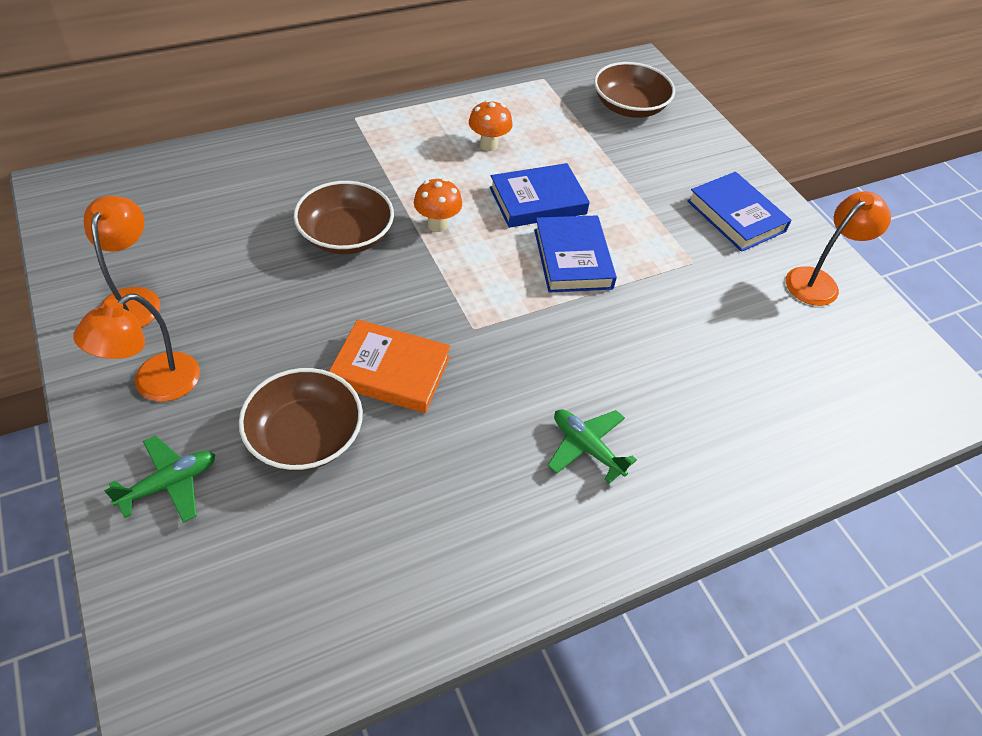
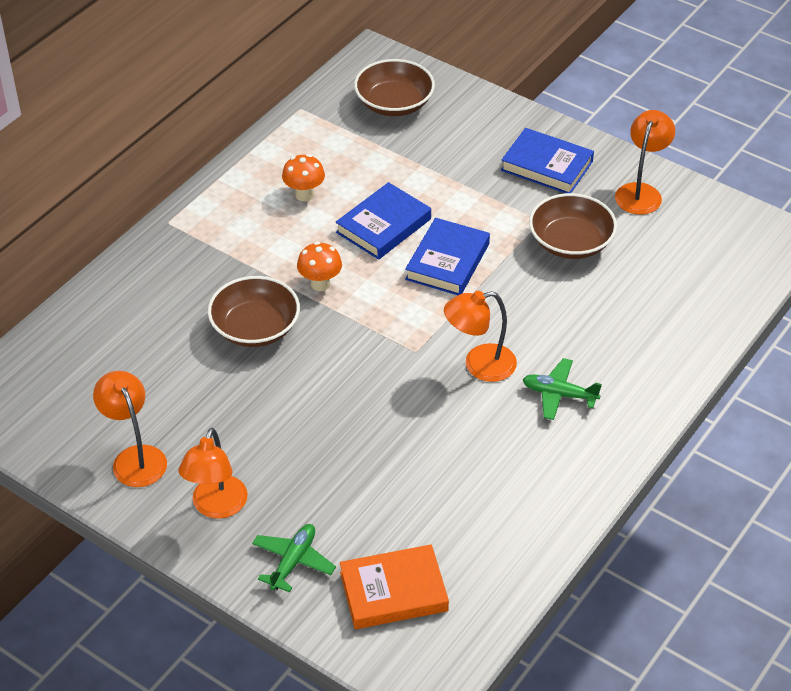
camera: 25 degrees left, 5 degrees down
brown bowl [239,368,363,471] -> brown bowl moved to [529,193,617,259]
orange book [329,319,451,413] -> orange book moved to [340,544,449,629]
blue book [534,215,617,293] -> blue book turned 60 degrees clockwise [405,218,490,295]
none -> orange lamp [444,291,517,382]

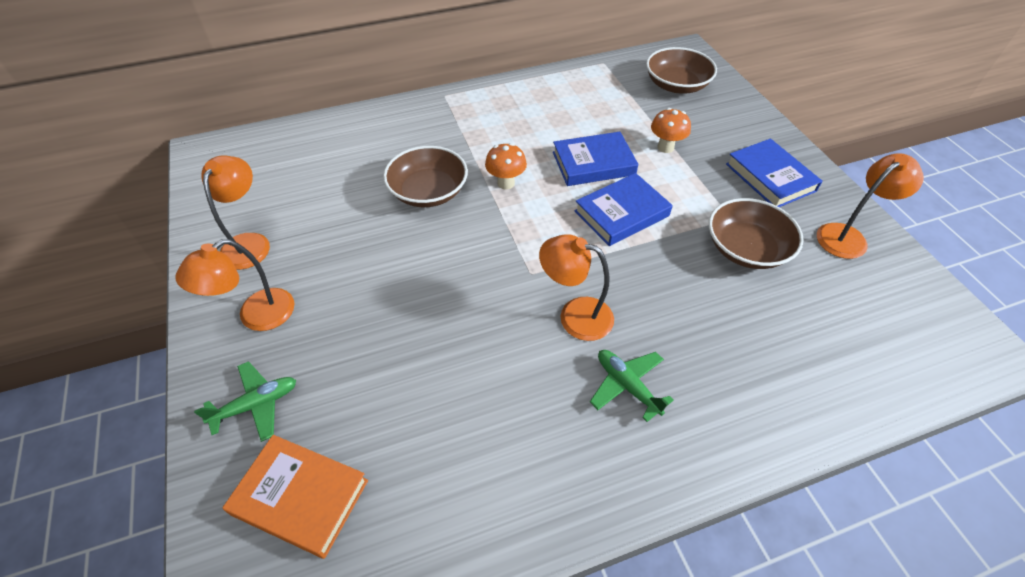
camera: 35 degrees right, 5 degrees up
orange mushroom [282,154,325,201] -> orange mushroom moved to [651,108,691,153]

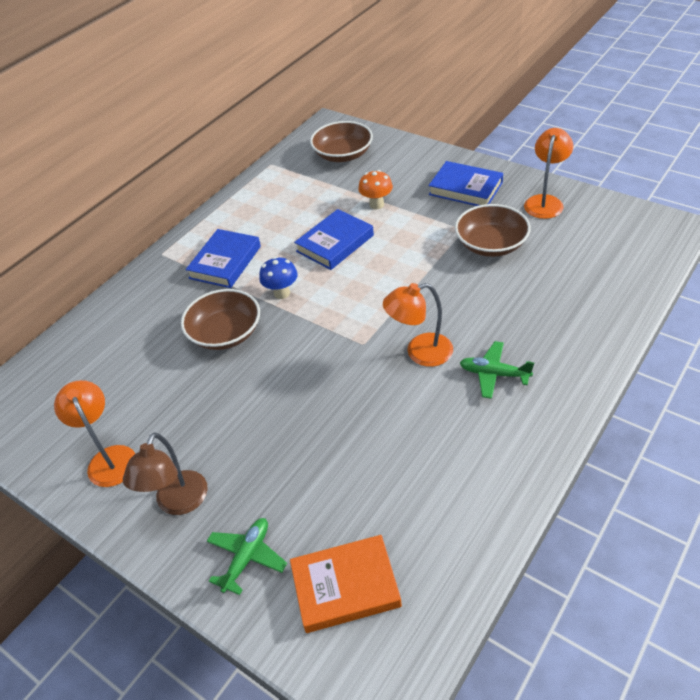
camera: 30 degrees left, 5 degrees down
orange lamp [175,239,295,331] -> brown lamp [123,432,208,515]
orange mushroom [485,143,527,190] -> blue mushroom [259,257,298,299]
blue book [574,173,673,246] -> blue book moved to [186,229,261,288]

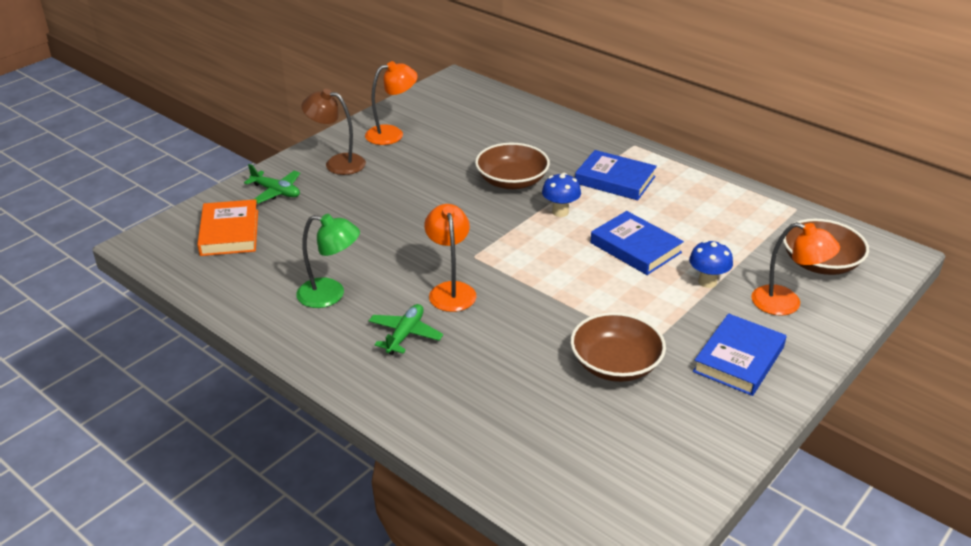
camera: 90 degrees right, 10 degrees down
orange mushroom [358,170,393,209] -> blue mushroom [689,240,733,288]
orange lamp [524,128,573,219] -> orange lamp moved to [751,222,840,316]
none -> green lamp [296,214,360,308]

